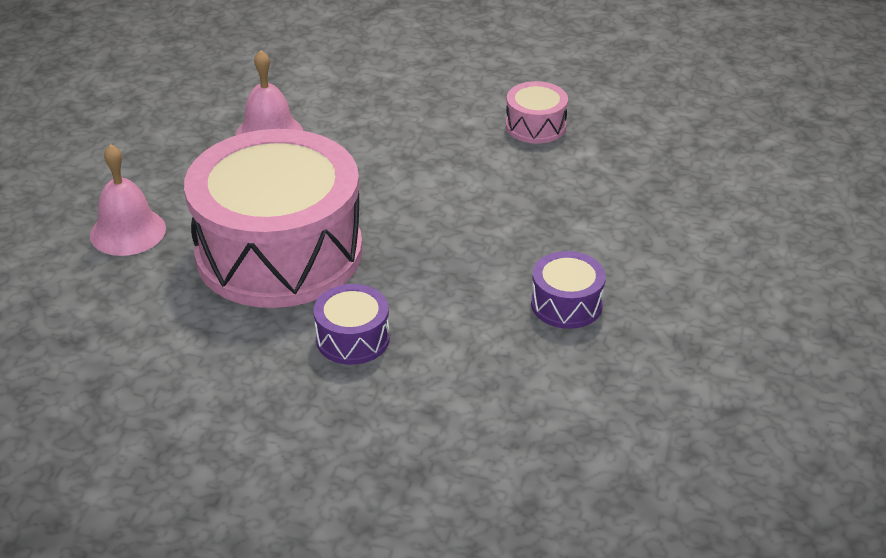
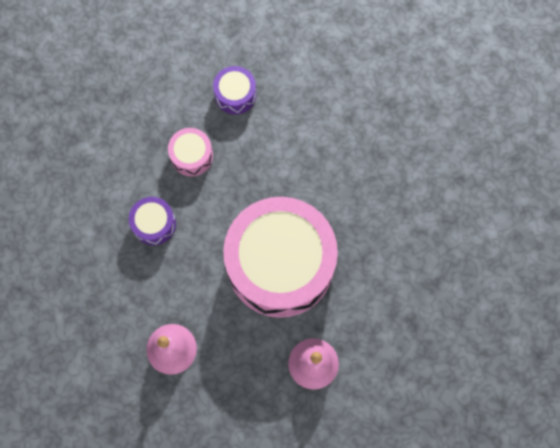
camera: 120 degrees left, 35 degrees up
purple drum [314,284,390,365] -> purple drum moved to [129,197,176,245]
pink drum [506,81,568,144] -> pink drum moved to [168,128,213,176]

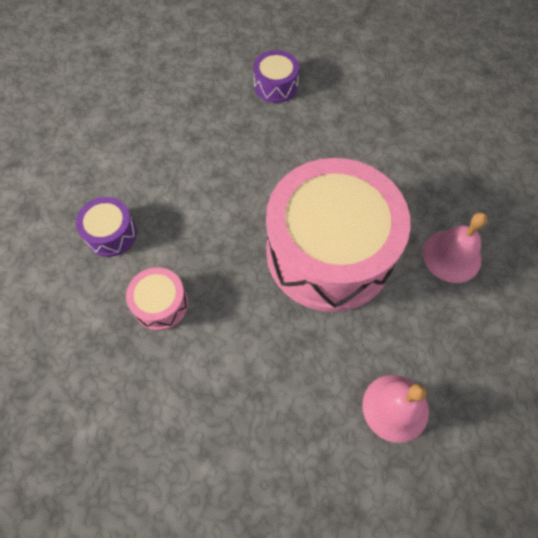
camera: 70 degrees left, 10 degrees down
purple drum [129,197,176,245] -> purple drum moved to [253,50,299,103]

